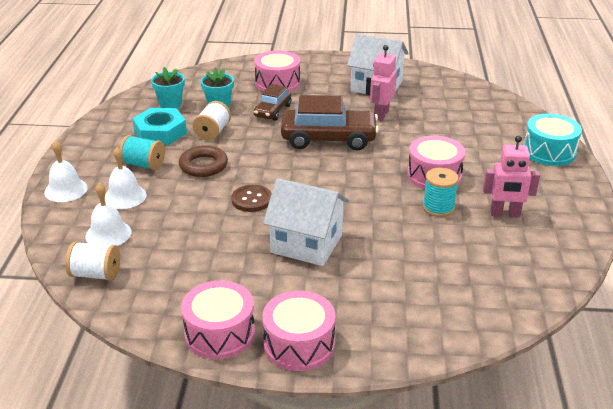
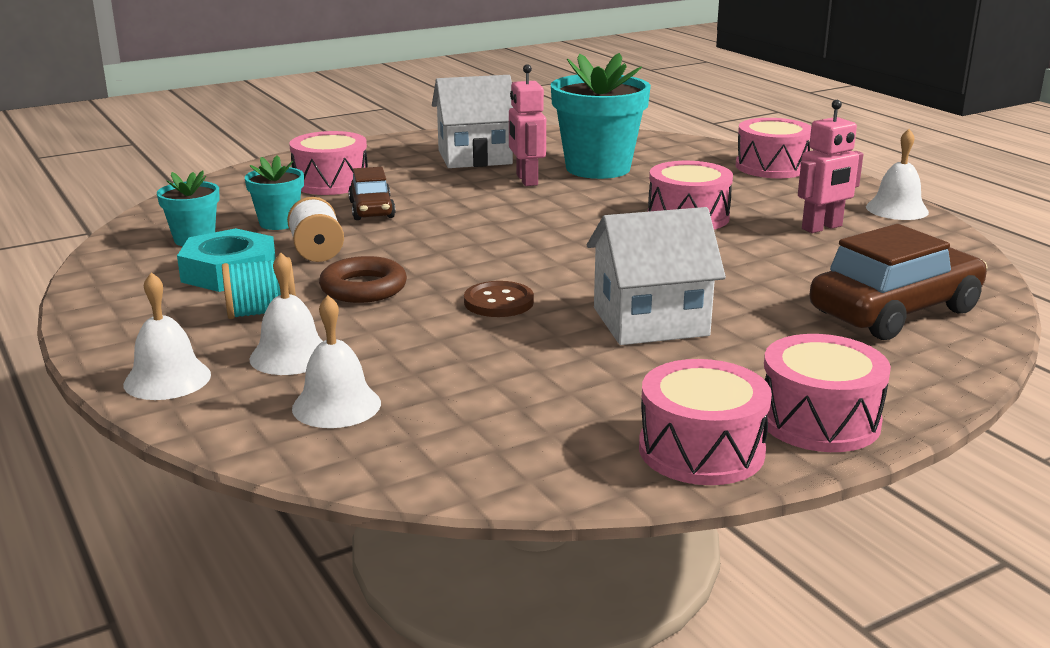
camera: 35 degrees left, 10 degrees down
white spool [65,241,120,281] -> none
brown car [281,95,379,150] -> brown car moved to [809,224,988,340]
turquoise spool [423,168,459,217] -> none
turquoise drum [523,114,582,166] -> pink drum [736,118,811,178]
none -> turquoise flower pot [551,53,651,179]
none -> white bell [866,129,929,220]

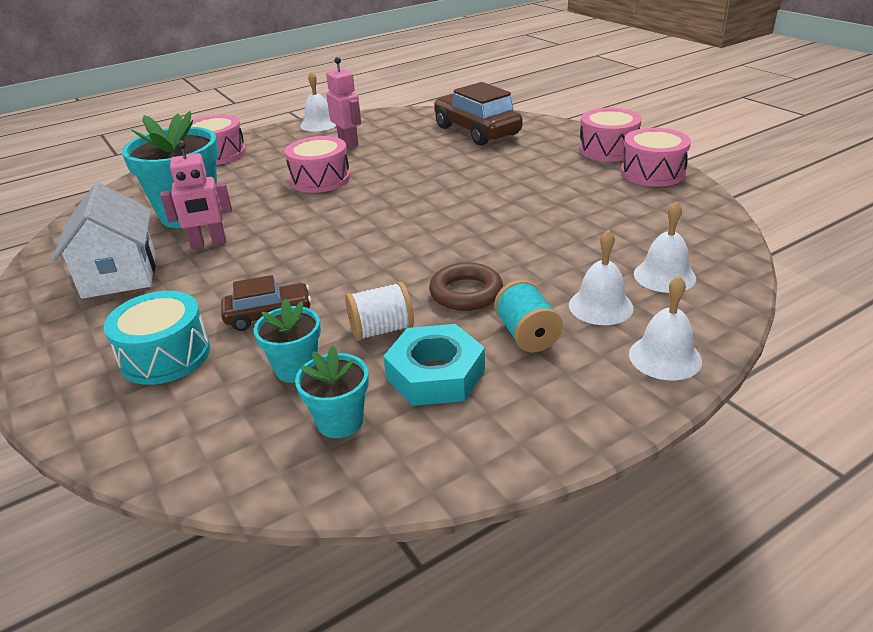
camera: 90 degrees left, 10 degrees up
pink drum [289,131,368,195] -> turquoise drum [104,291,210,385]
brown button [464,281,534,317] -> none
white house [587,207,726,345] -> none

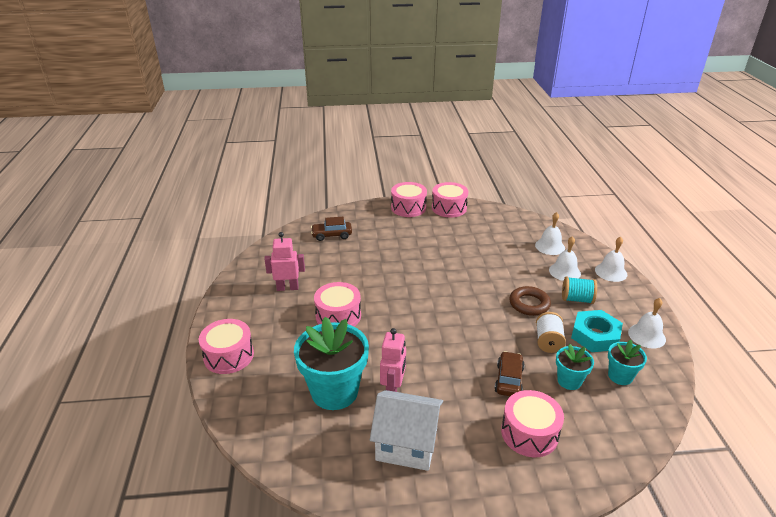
camera: 65 degrees left, 0 degrees up
turquoise drum [104,291,210,385] -> pink drum [501,390,564,457]
white bell [300,72,336,132] -> white bell moved to [628,298,666,348]
brown car [434,82,523,146] -> brown car [311,217,352,241], size x0.56

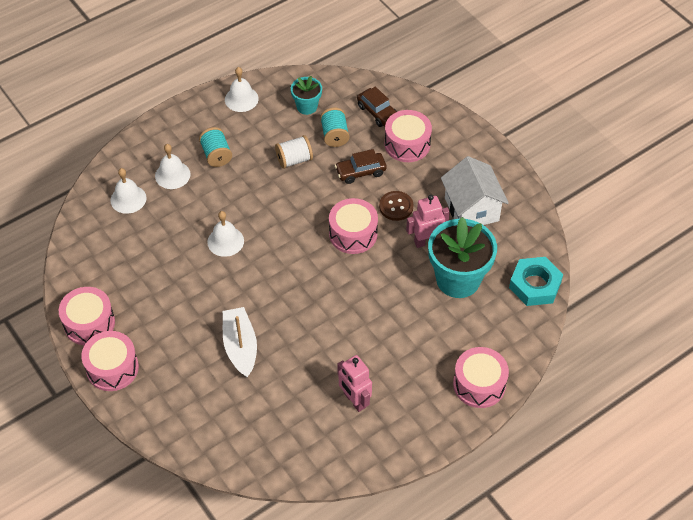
camera: 120 degrees left, 20 degrees up
brown car [311,217,352,241] -> brown car moved to [357,87,397,127]
pink drum [314,282,361,327] -> pink drum moved to [329,198,378,254]
brown ring [509,286,551,316] -> none
turquoise flower pot [556,344,594,390] -> turquoise spool [320,107,350,147]
turquoise nut [571,310,623,352] -> turquoise nut moved to [509,257,563,306]
white bell [595,237,627,282] -> white bell moved to [207,211,244,257]
none -> white boat [223,307,257,377]
none -> brown button [379,191,414,221]

